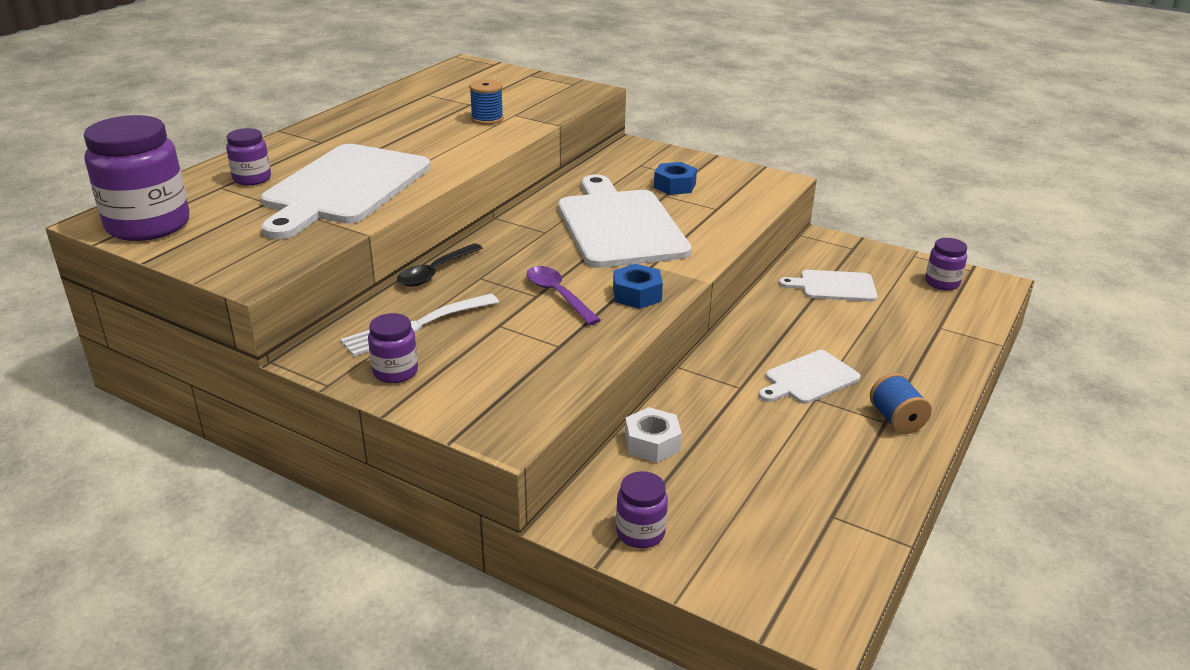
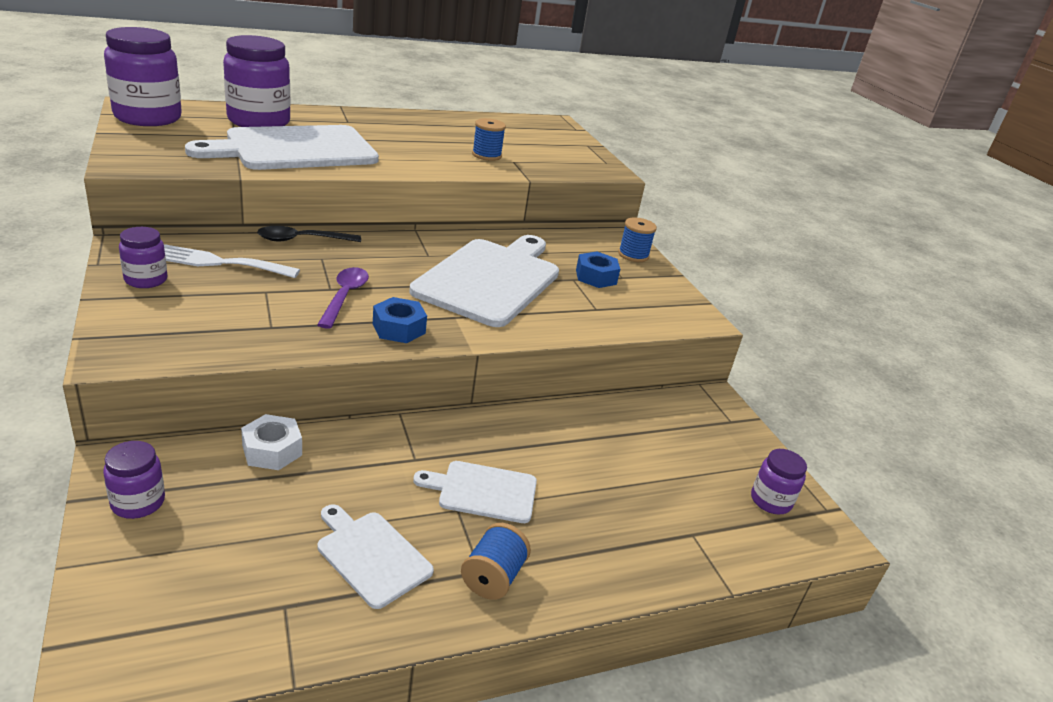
camera: 35 degrees right, 0 degrees up
purple jar [226,128,271,186] -> purple jar [223,35,291,127], size x1.97
white cutting board [779,270,877,302] -> white cutting board moved to [318,504,434,609]
none -> blue spool [618,217,657,262]

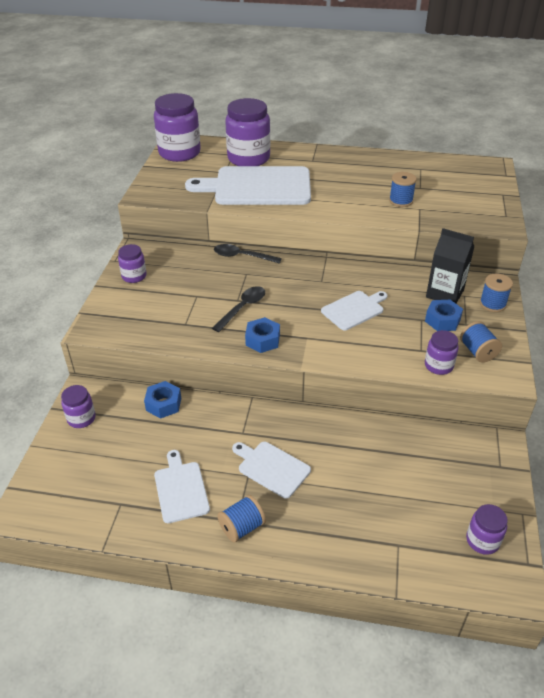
camera: 35 degrees right, 10 degrees up
white fork [164,244,300,278] -> none
white nut [241,414,302,470] -> blue nut [144,381,181,419]
purple spoon [317,267,369,329] -> black spoon [212,286,265,332]
white cutting board [409,235,559,327] -> white cutting board [321,291,388,330], size x0.50
none -> purple jar [425,330,459,375]
none -> black carton [426,228,474,303]
none -> blue spool [460,321,502,363]

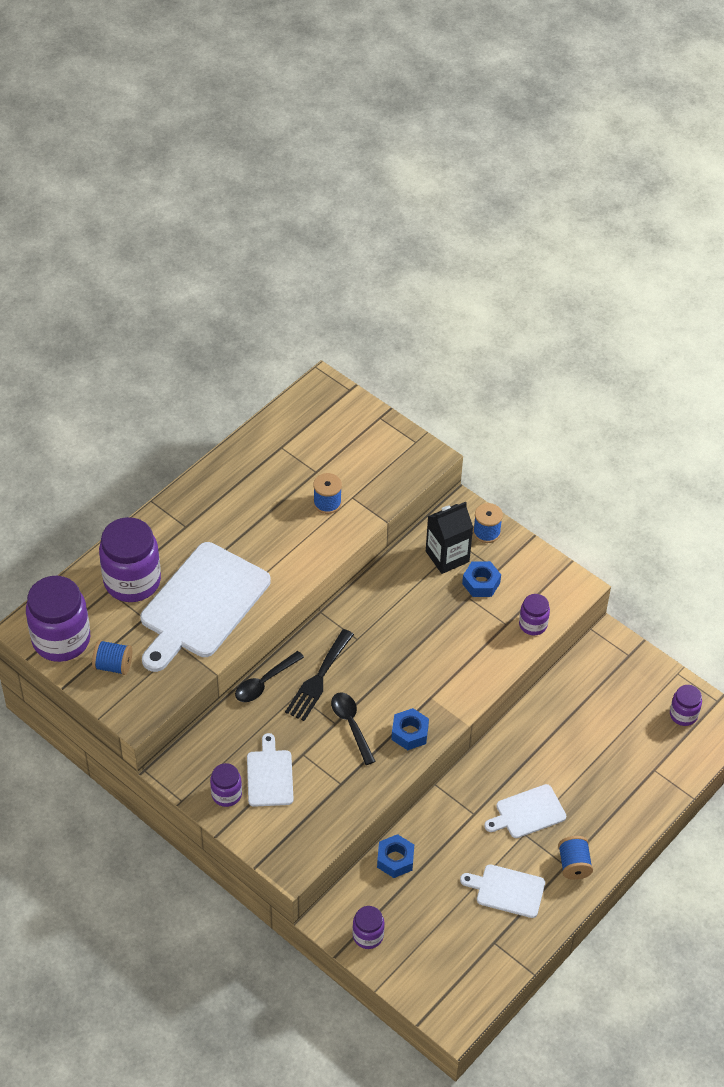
camera: 60 degrees left, 10 degrees up
white cutting board [321,291,388,330] -> white cutting board moved to [247,733,294,807]
blue spool [460,321,502,363] -> blue spool moved to [92,640,132,675]
none -> black fork [285,629,354,721]

